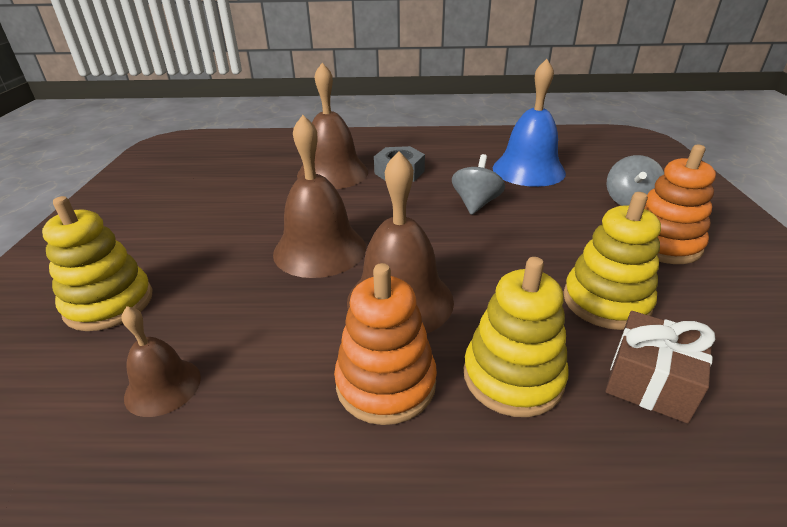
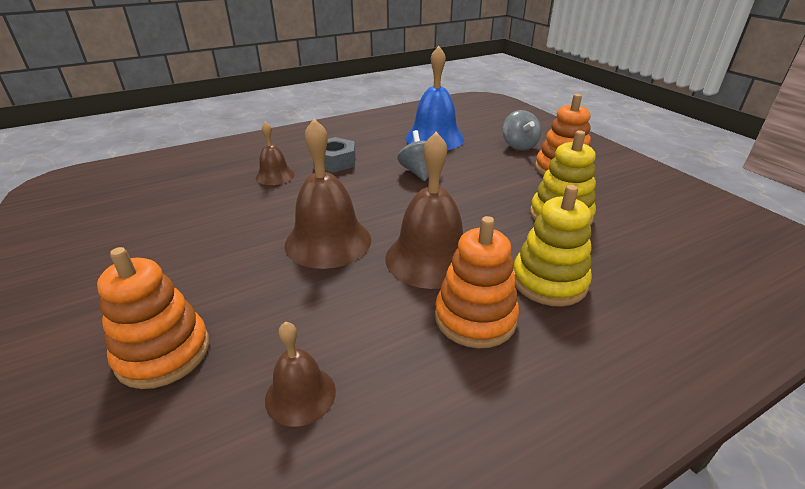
camera: 30 degrees left, 0 degrees up
yellow stacking toy [42,196,153,331] -> orange stacking toy [97,247,209,389]
brown bell [297,63,368,189] -> brown bell [255,122,295,185], size x0.56
brown gift [605,311,716,423] -> none

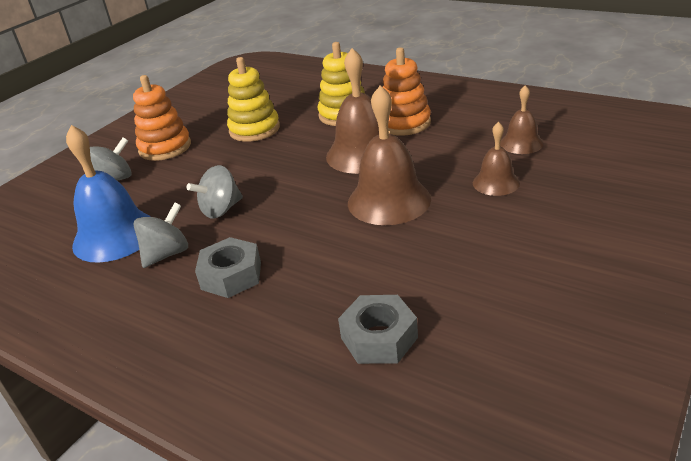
camera: 115 degrees left, 0 degrees up
orange stacking toy [97,247,209,389] -> none
brown bell [255,122,295,185] -> brown bell moved to [473,122,520,196]
none -> grey spinning top [134,203,188,268]
none -> grey nut [338,295,418,364]

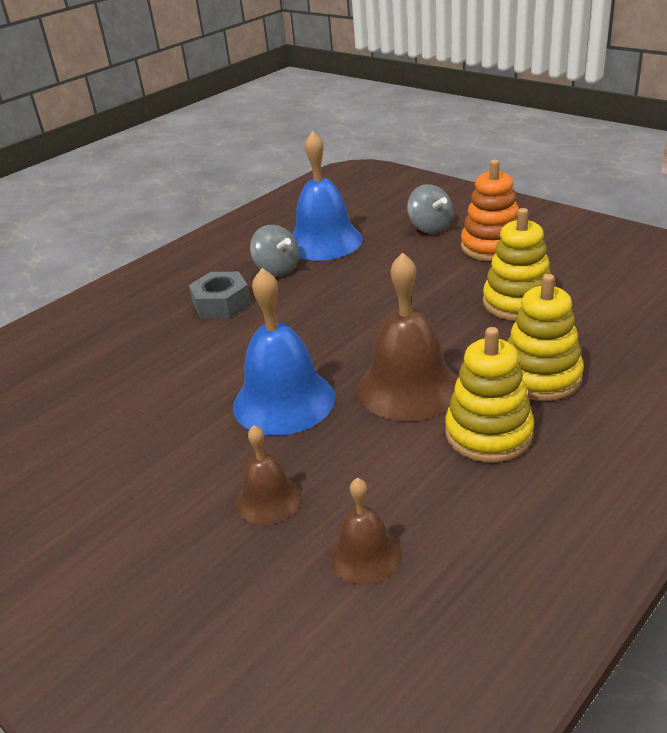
camera: 100 degrees right, 0 degrees up
grey spinning top [186,165,243,219] -> none
grey nut [338,295,418,364] -> none
brown bell [348,85,431,225] -> blue bell [233,268,335,436]
orange stacking toy [383,47,431,136] -> yellow stacking toy [445,327,534,463]

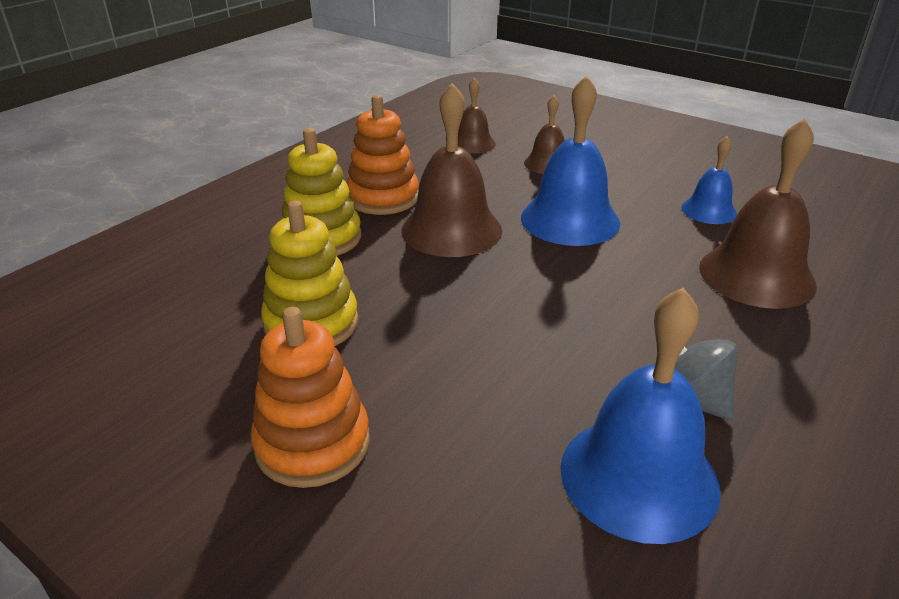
camera: 170 degrees right, 0 degrees up
grey nut [189,272,251,318] -> none
grey spinning top [407,184,453,234] -> none
yellow stacking toy [445,327,534,463] -> orange stacking toy [347,95,419,215]
none -> blue bell [681,136,737,224]
none -> brown bell [699,118,817,309]

